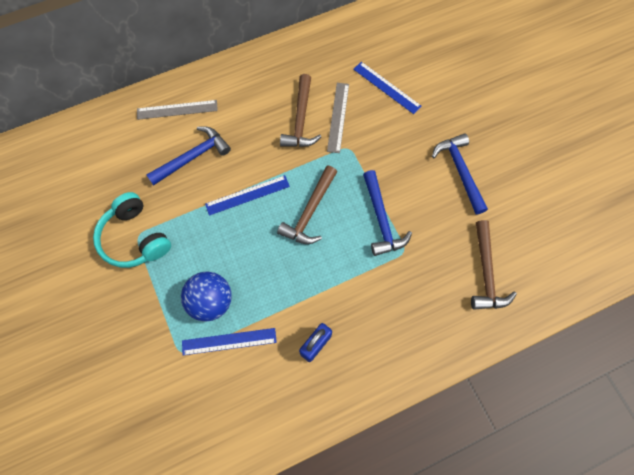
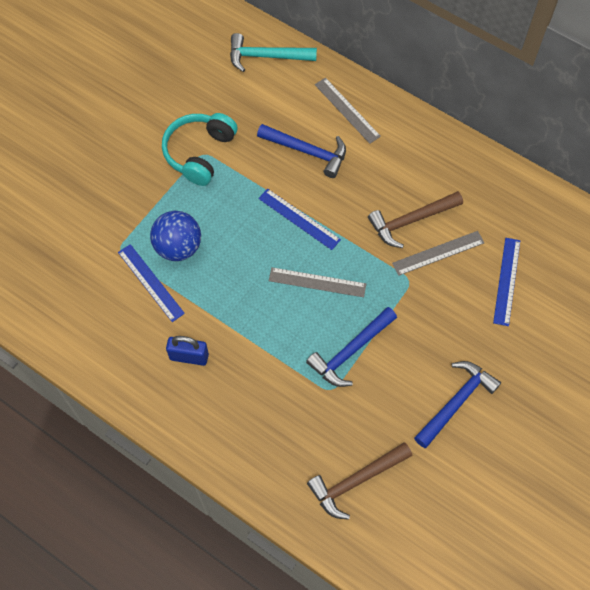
camera: 60 degrees right, 5 degrees down
brown hammer [277,166,337,244] -> grey ruler [269,267,366,297]
none -> turquoise hammer [230,33,317,72]

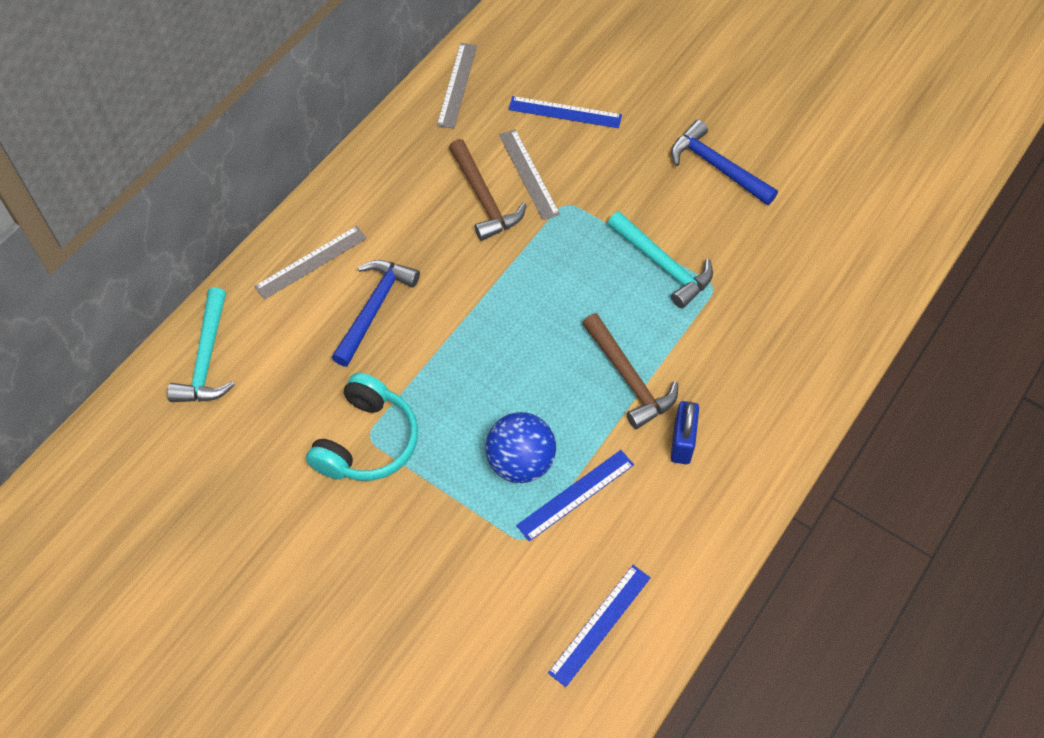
camera: 90 degrees left, 5 degrees down
turquoise headphones [162,113,238,186] -> turquoise headphones turned 90 degrees counterclockwise [306,373,418,481]
blue ruler [258,189,341,250] -> blue ruler moved to [548,565,651,687]
grey ruler [269,267,366,297] -> grey ruler moved to [437,43,477,128]
blue hammer [306,307,397,387] -> turquoise hammer [608,211,713,308]
brown hammer [307,442,412,520] -> brown hammer moved to [582,313,678,429]

